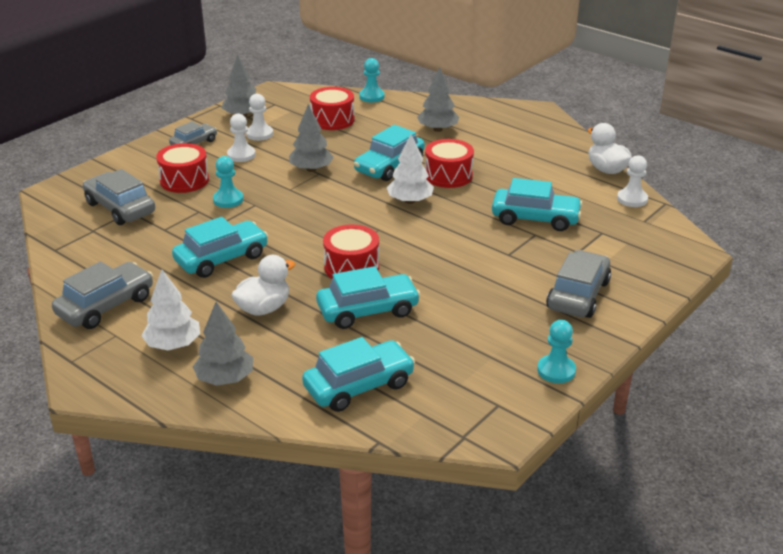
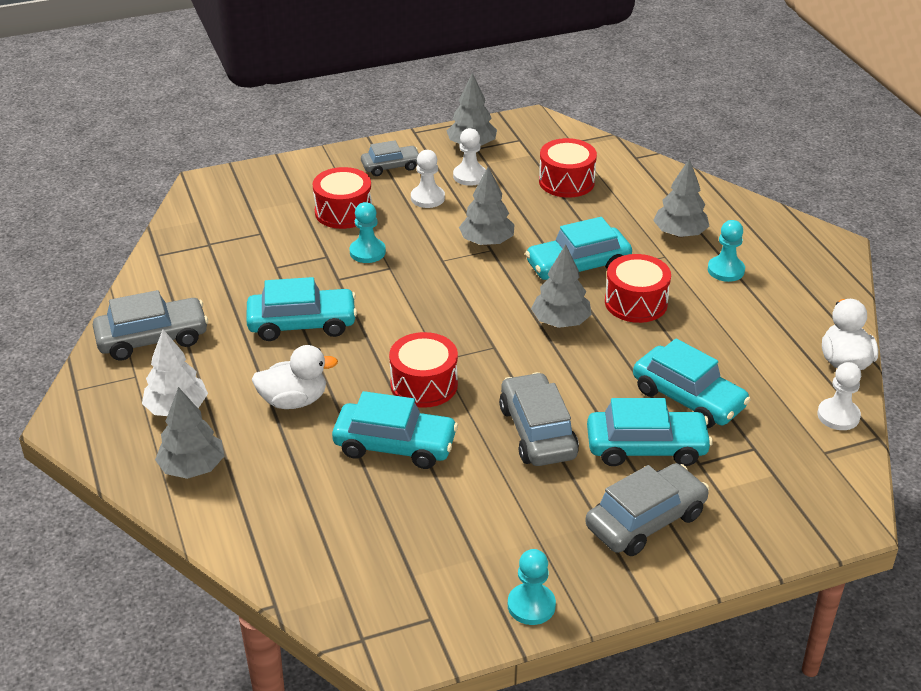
camera: 30 degrees right, 5 degrees up
grey car [83,169,155,225] -> grey car moved to [499,372,579,466]
turquoise car [302,337,415,412] -> turquoise car moved to [587,398,713,466]
turquoise pawn [359,58,385,102] -> turquoise pawn moved to [708,220,745,282]
white tree [387,134,434,204] -> grey tree [531,244,592,328]

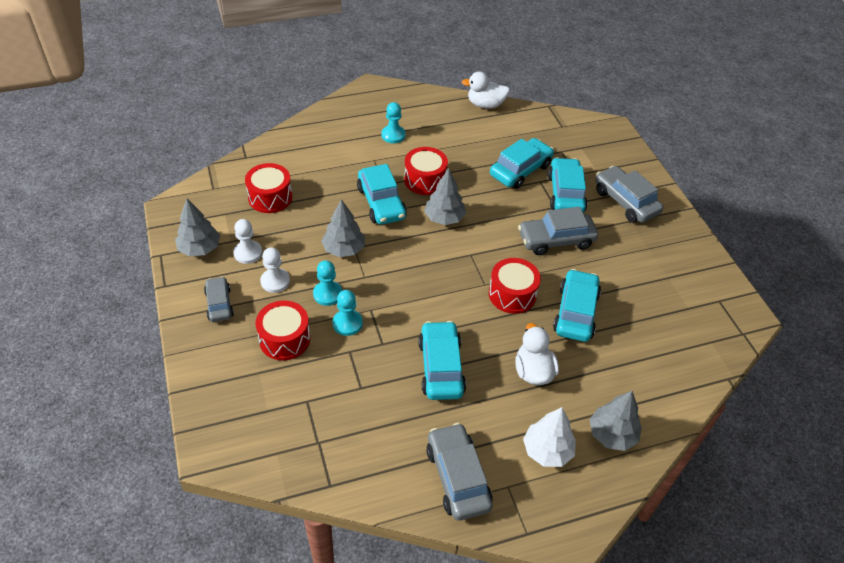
camera: 90 degrees left, 10 degrees up
turquoise pawn [508,549,556,625] -> turquoise pawn moved to [313,260,342,306]
grey tree [653,158,709,238] -> none
white pawn [817,362,861,430] -> none

